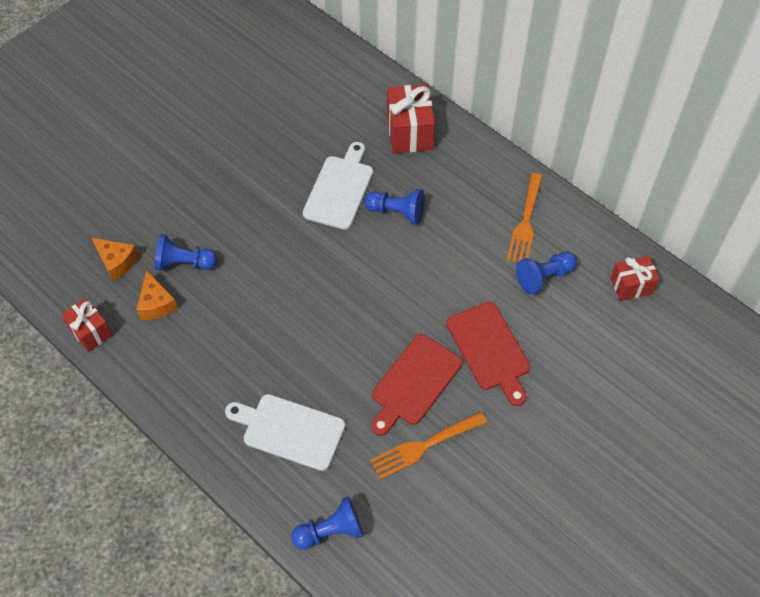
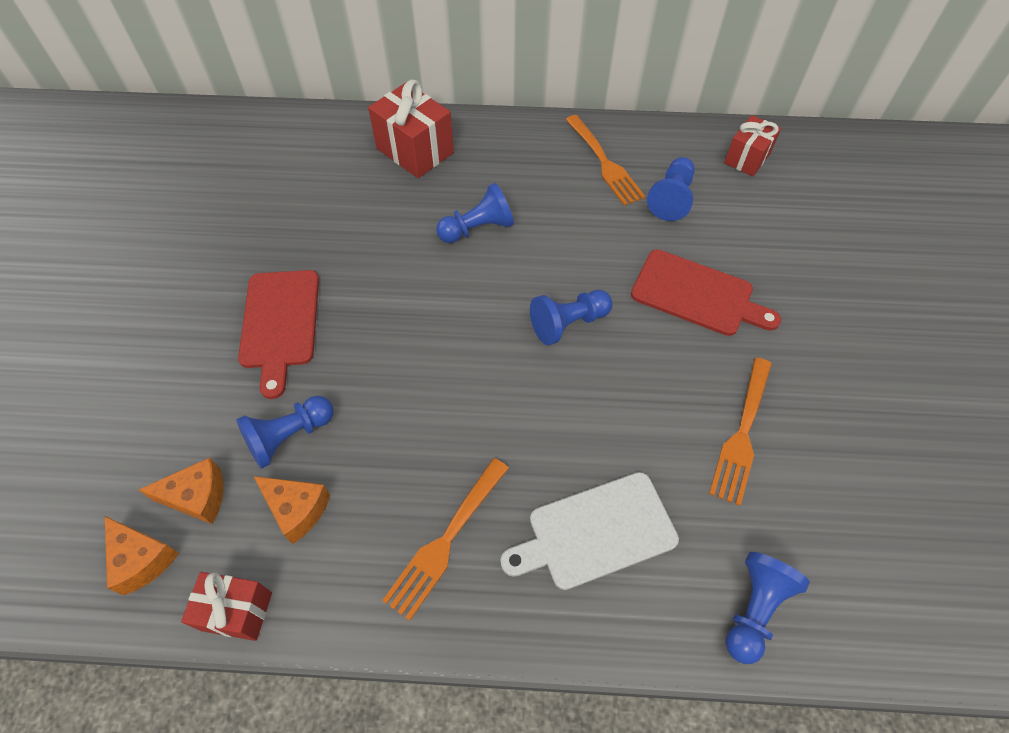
camera: 40 degrees left, 0 degrees up
white cutting board [303,142,373,230] -> none
red cutting board [371,334,463,436] -> red cutting board moved to [238,270,319,399]
none -> orange cheese [105,516,179,596]
none -> orange fork [382,458,509,621]
none -> blue pawn [530,290,613,345]

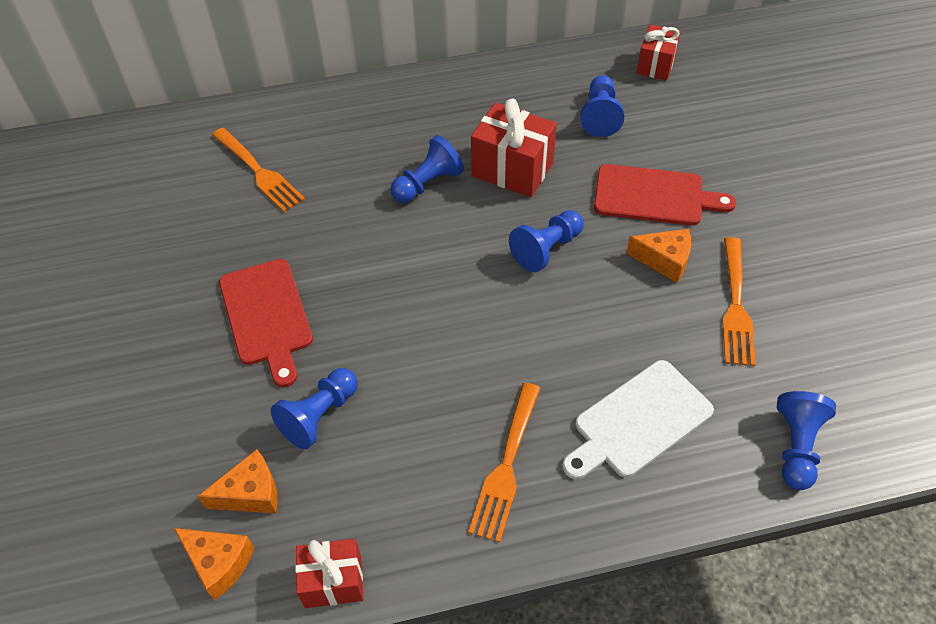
camera: 15 degrees left, 5 degrees down
orange cheese [253,476,330,544] -> orange cheese moved to [626,229,691,283]
red gift [368,80,454,178] -> red gift moved to [471,99,557,197]
orange fork [565,115,646,206] -> orange fork moved to [212,128,305,212]

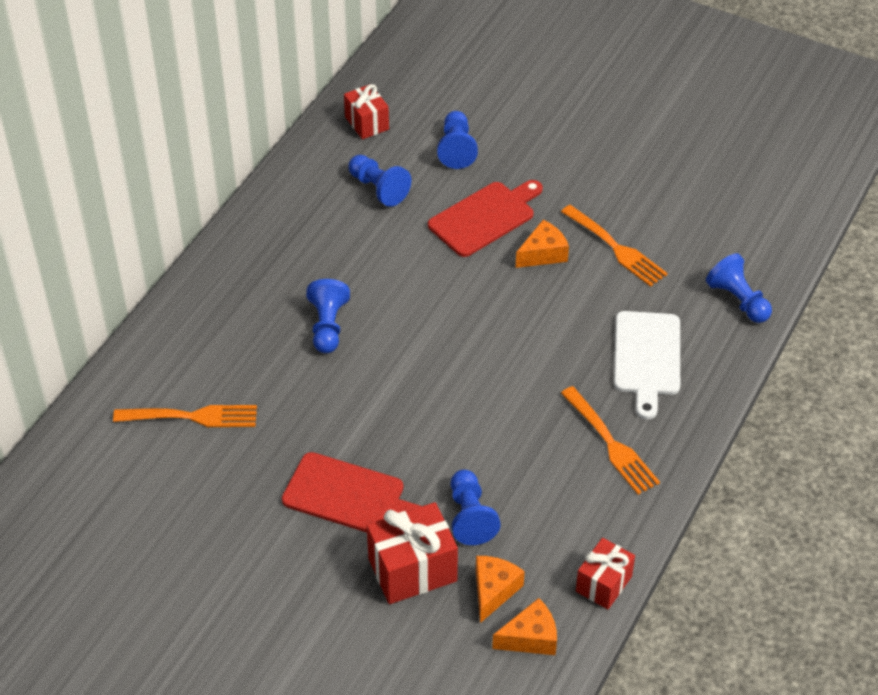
camera: 50 degrees left, 5 degrees down
red gift [471,99,557,197] -> red gift moved to [367,502,458,604]
blue pawn [509,210,584,272] -> blue pawn moved to [437,111,478,169]

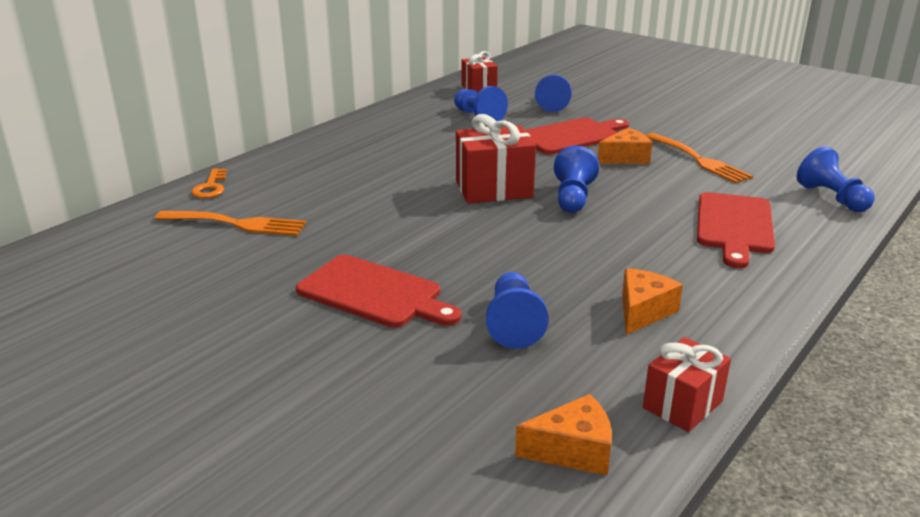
camera: 10 degrees right, 20 degrees down
blue pawn [306,279,350,353] -> blue pawn moved to [554,146,599,213]
red gift [367,502,458,604] -> red gift moved to [456,114,536,204]
orange cheese [476,556,525,623] -> orange cheese moved to [622,268,683,335]
orange fork [561,386,660,495] -> none
white cutting board [614,311,680,419] -> red cutting board [697,192,775,268]
none -> orange key [191,169,227,198]

